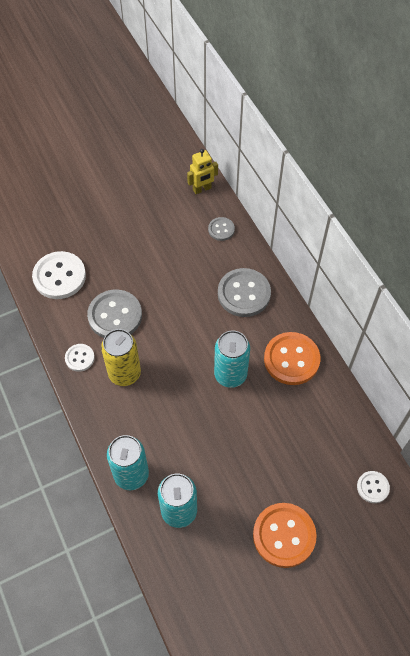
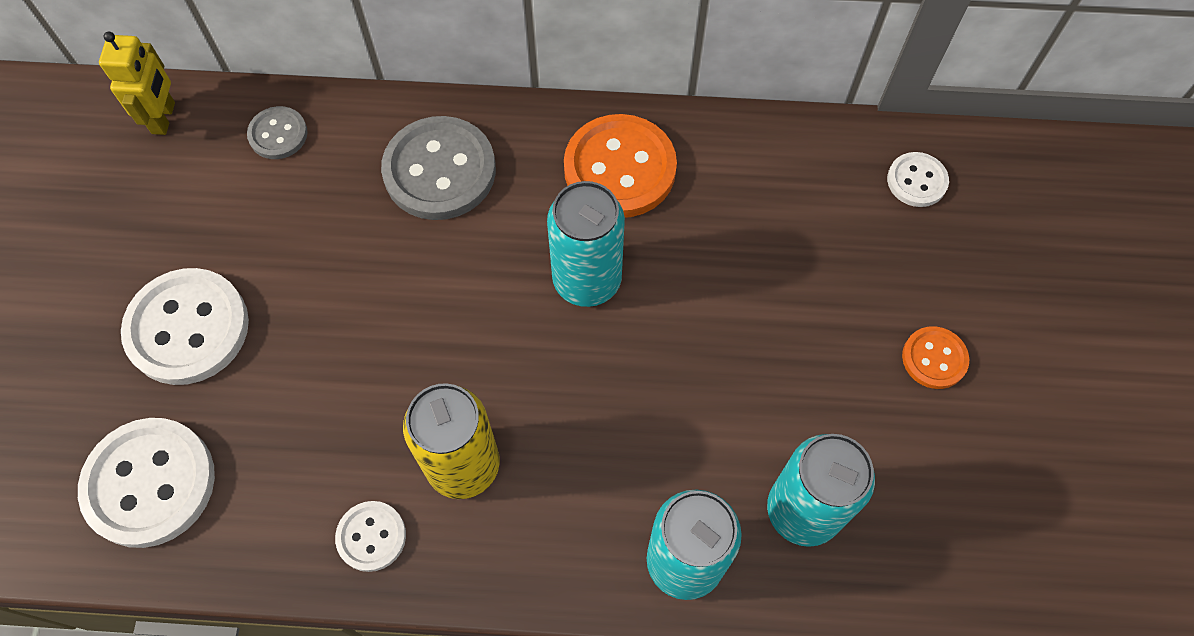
camera: 60 degrees left, 5 degrees up
grey button [87,289,142,338] -> none
orange button [253,503,317,568] -> orange button [902,326,969,389], size x0.53
none -> white button [121,268,249,385]

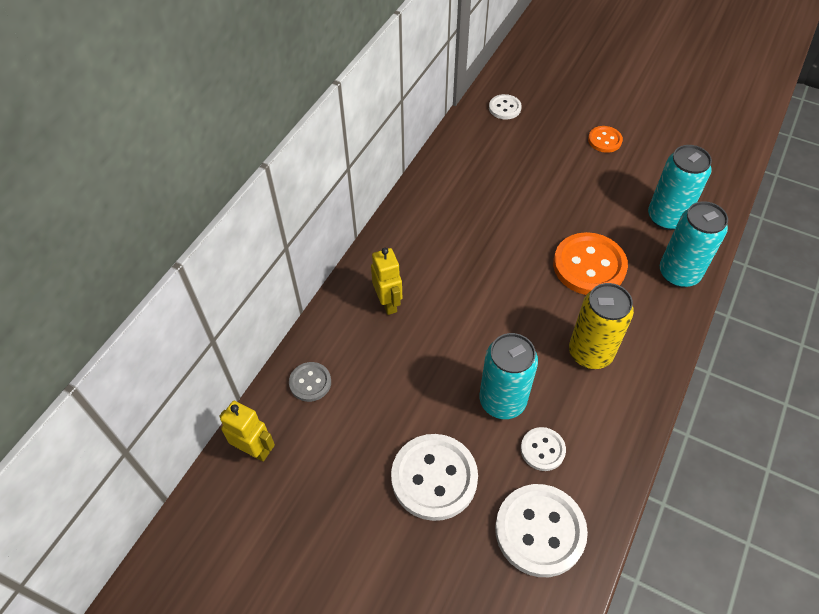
camera: 65 degrees left, 10 degrees down
white button [335,501,406,572] -> white button moved to [521,427,566,471]
grey button [381,116,496,220] -> yellow robot [371,248,402,315]
turquoise can [547,181,625,307] -> turquoise can moved to [479,333,538,419]
orange button [564,114,677,218] -> orange button moved to [553,232,628,295]

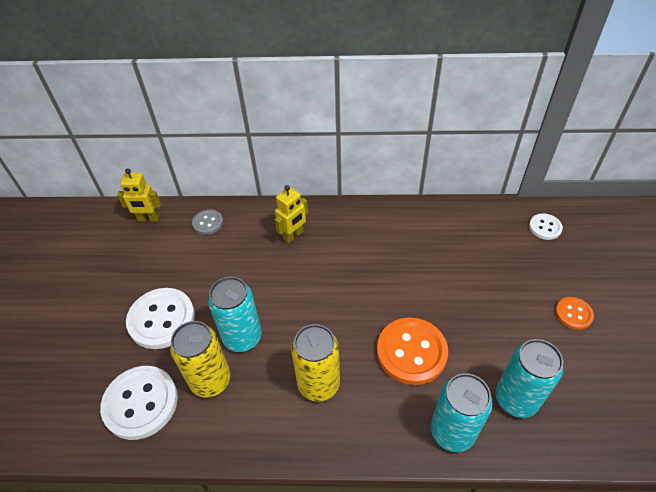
camera: 65 degrees right, 5 degrees down
yellow robot [219,401,275,462] -> yellow robot turned 90 degrees clockwise [117,168,161,221]
white button [521,427,566,471] -> yellow can [170,321,231,398]

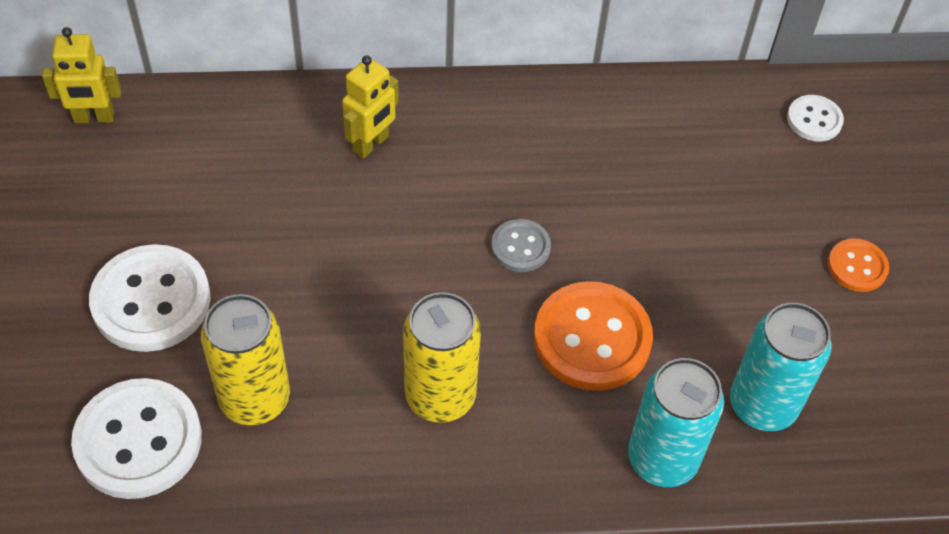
camera: 10 degrees left, 5 degrees up
grey button [192,209,223,235] -> grey button moved to [491,219,551,272]
turquoise can [208,277,262,352] -> none

